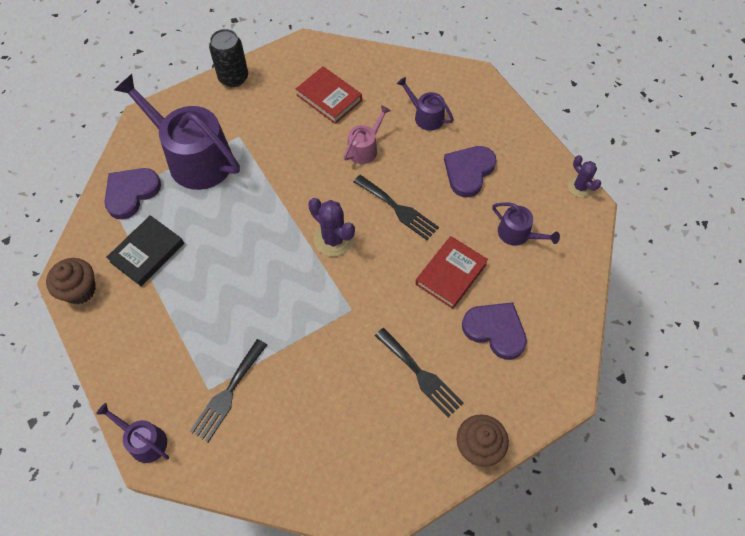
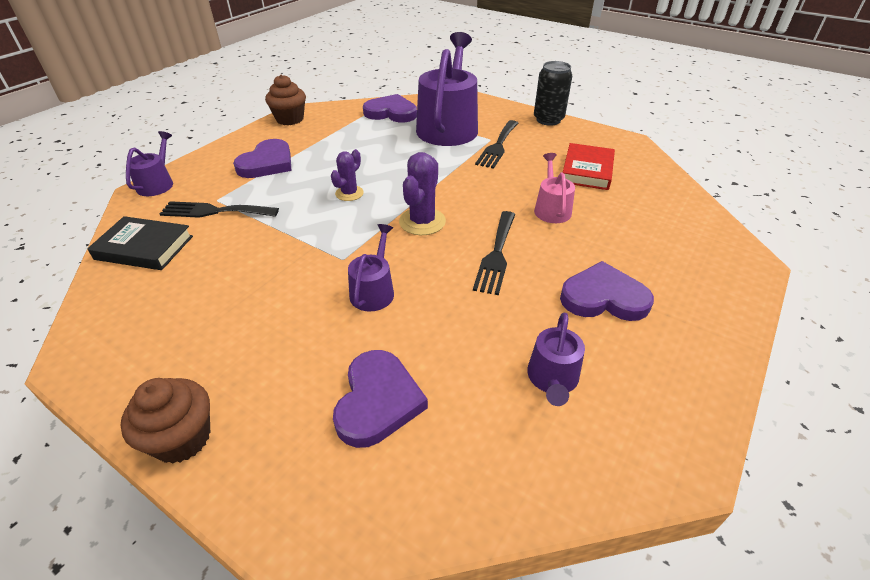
camera: 65 degrees right, 20 degrees down
black book [106,215,184,286] -> black book moved to [87,216,193,270]
pink watering can [344,105,391,164] -> pink watering can turned 105 degrees counterclockwise [534,153,575,223]
black fork [375,328,463,418] -> black fork moved to [475,120,518,169]
purple watering can [397,77,454,131] -> purple watering can moved to [348,224,394,312]
red book [415,236,488,309] -> none
purple cactus [568,155,601,198] -> purple cactus moved to [331,149,364,201]
none -> purple heart [233,139,291,178]

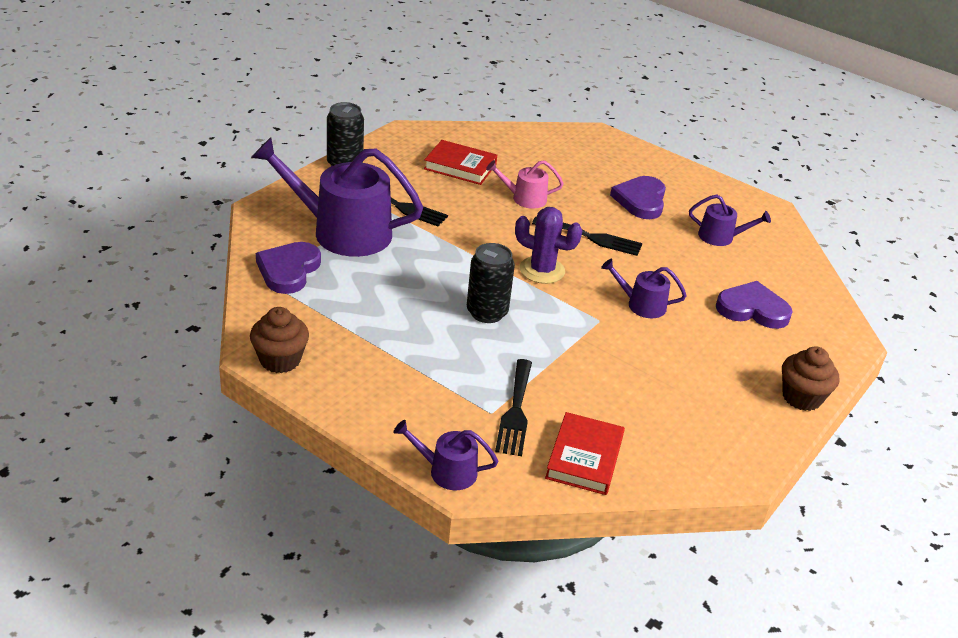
camera: 90 degrees left, 5 degrees down
black book [87,216,193,270] -> red book [545,412,625,495]
purple heart [233,139,291,178] -> none
purple cactus [331,149,364,201] -> black can [467,243,515,323]

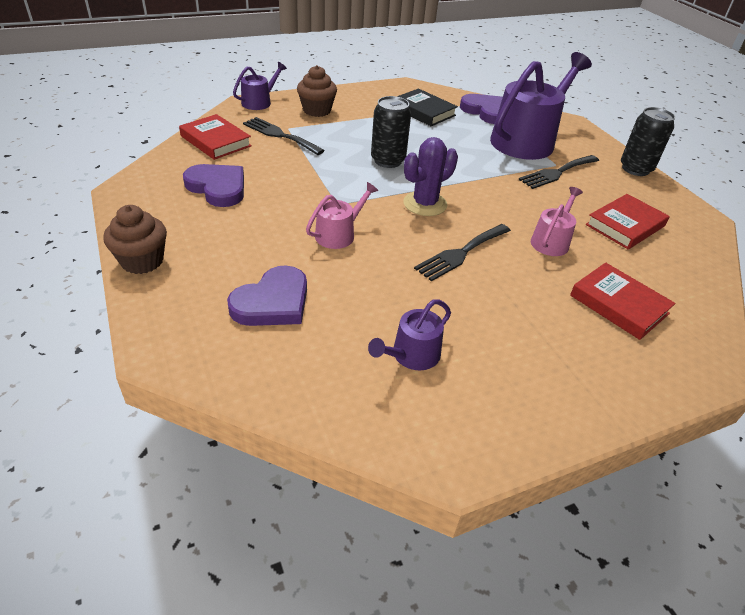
camera: 120 degrees right, 5 degrees up
brown cupcake [250,307,309,373] -> brown cupcake moved to [297,65,337,117]
purple watering can [601,259,687,318] -> pink watering can [306,182,378,249]
purple heart [610,176,666,219] -> purple heart moved to [183,164,244,207]
none -> black book [397,89,458,126]
none -> red book [570,263,676,340]

